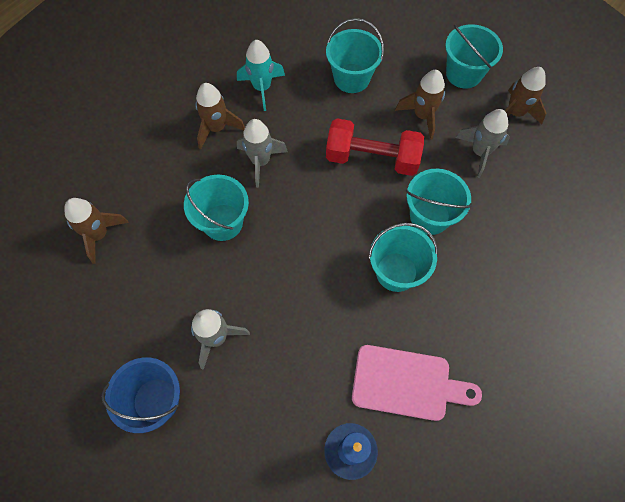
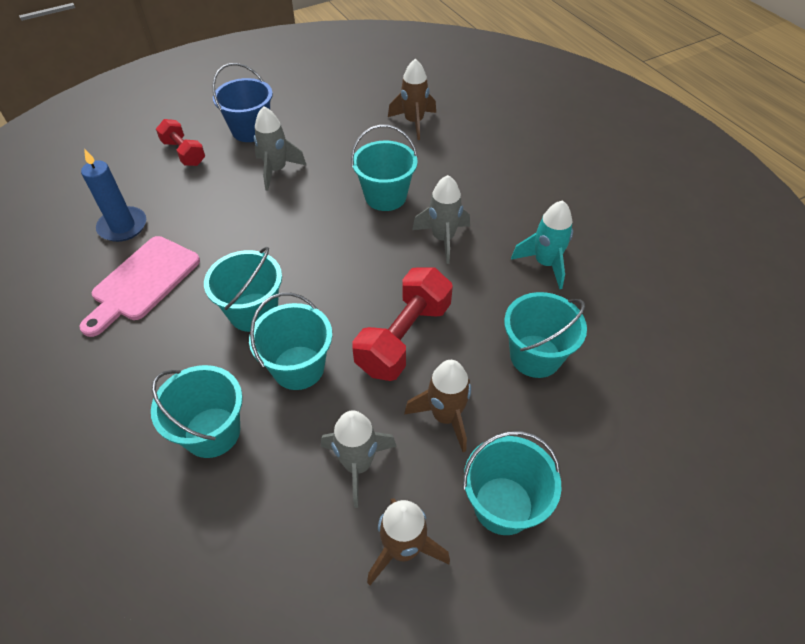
camera: 110 degrees right, 15 degrees down
brown rocket [195,83,245,149] -> none
none -> turquoise bucket [151,365,243,458]
none -> red dumbbell [156,119,205,166]

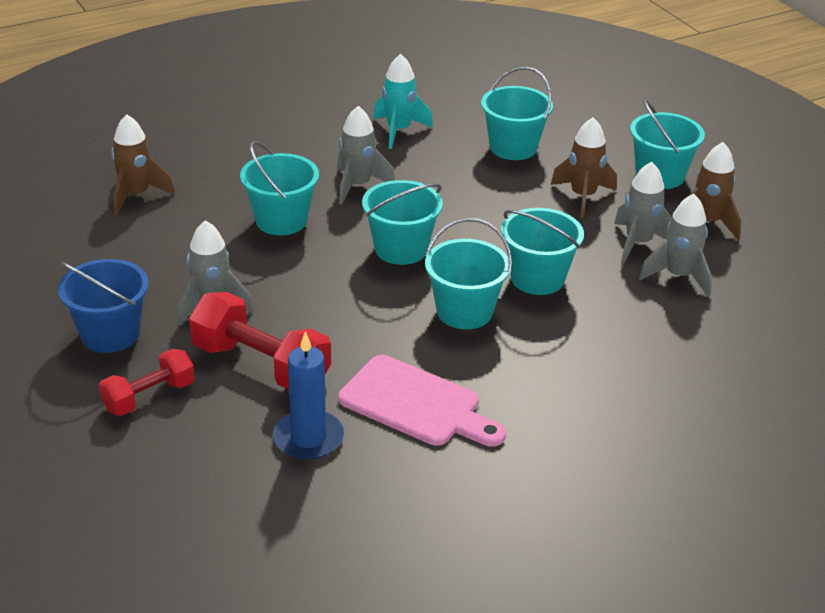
camera: 90 degrees left, 15 degrees down
turquoise bucket [151,365,243,458] -> turquoise bucket moved to [362,180,443,265]
red dumbbell [352,267,453,381] -> red dumbbell moved to [189,292,331,390]
none -> grey rocket [639,194,712,297]

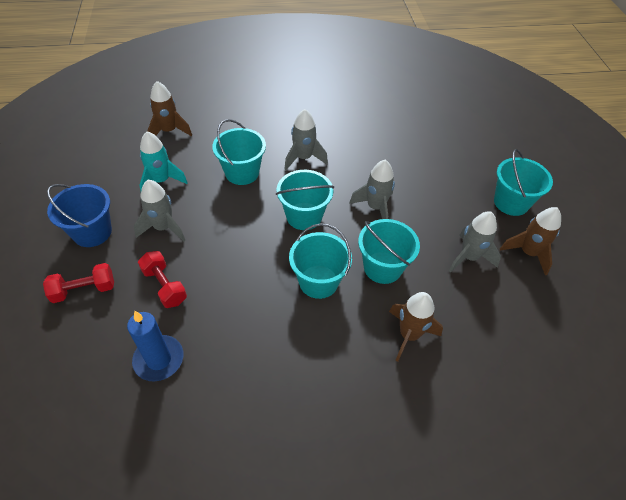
camera: 20 degrees right, 15 degrees up
red dumbbell [189,292,331,390] -> red dumbbell [138,251,187,308], size x0.62
pink cutting board [338,355,506,446] -> none
turquoise rocket [373,54,433,149] -> turquoise rocket moved to [140,131,188,191]
turquoise bucket [481,67,553,160] -> none
brown rocket [551,117,617,218] -> brown rocket moved to [389,292,443,362]
grey rocket [639,194,712,297] -> grey rocket moved to [349,160,395,219]

